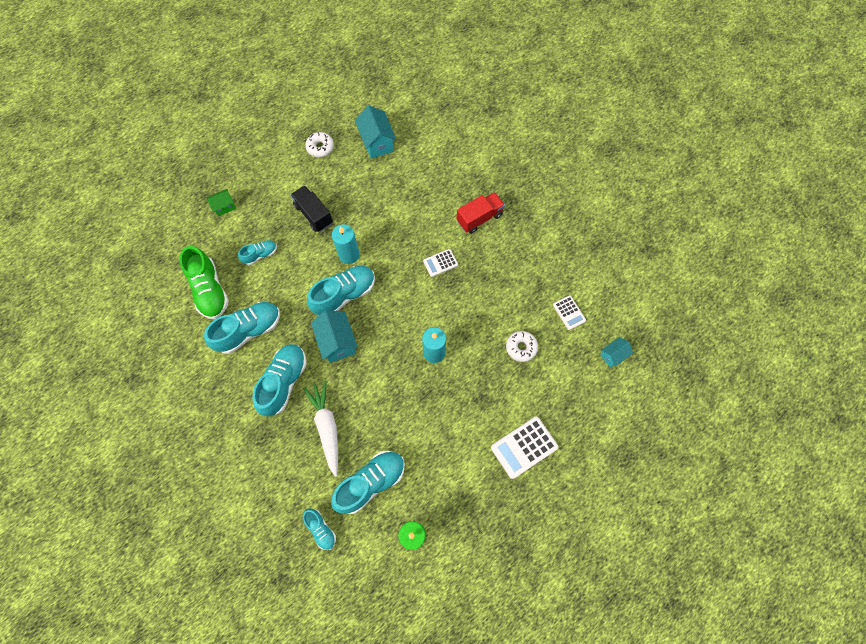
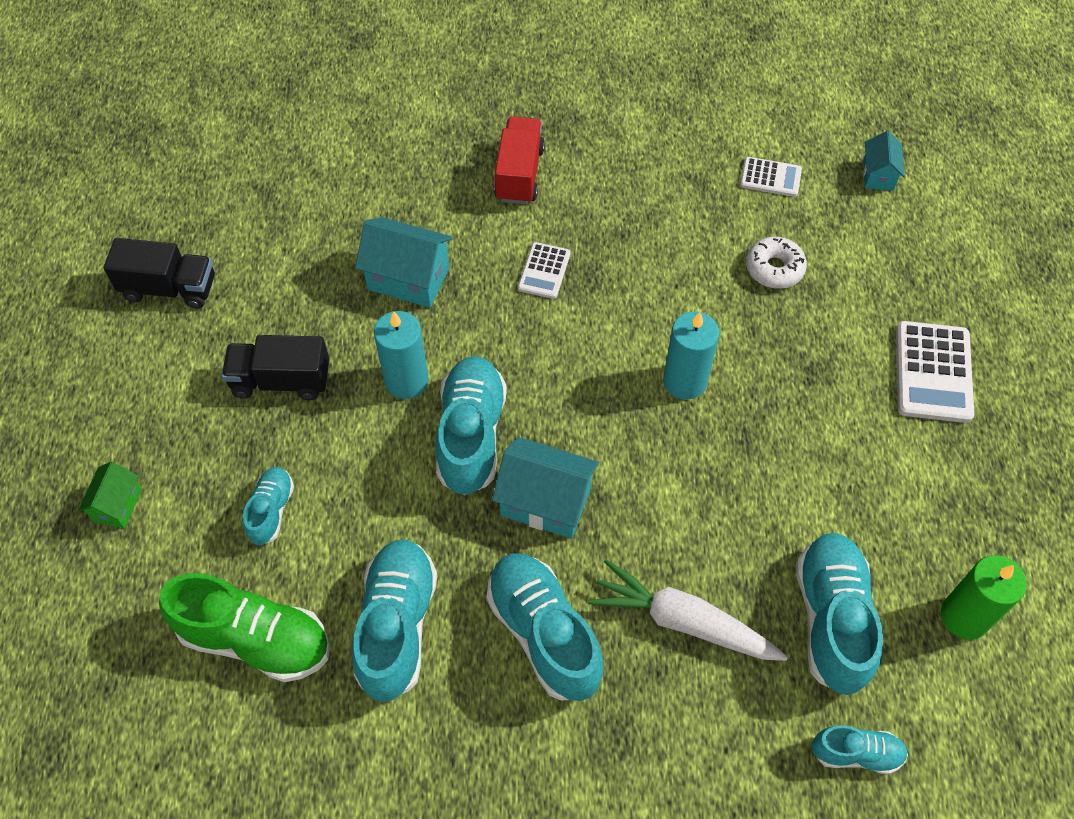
camera: 50 degrees left, 10 degrees down
white donut [305,132,334,157] -> black truck [104,238,215,309]
turquoise house [355,105,396,159] -> turquoise house moved to [355,217,453,308]

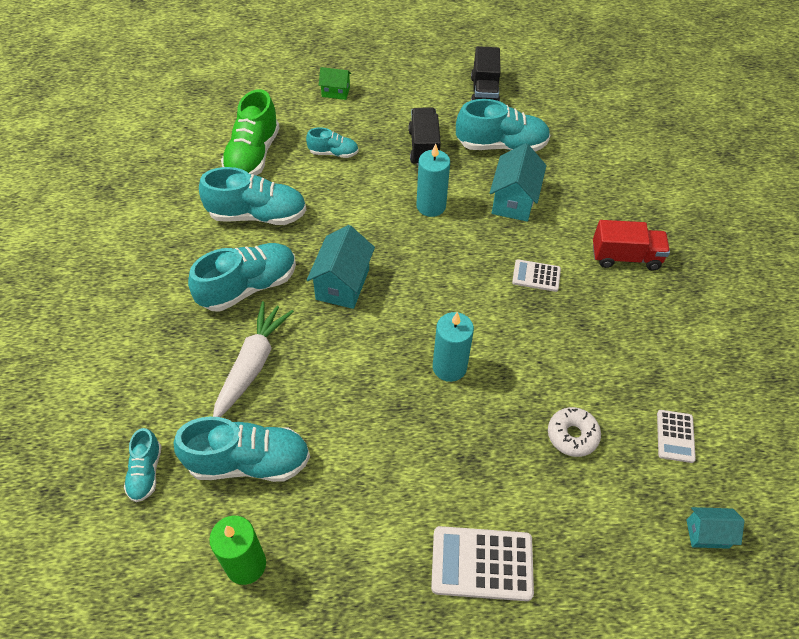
camera: 85 degrees right, 5 degrees down
turquoise shoe [436,356,507,495] -> turquoise shoe moved to [456,99,550,151]

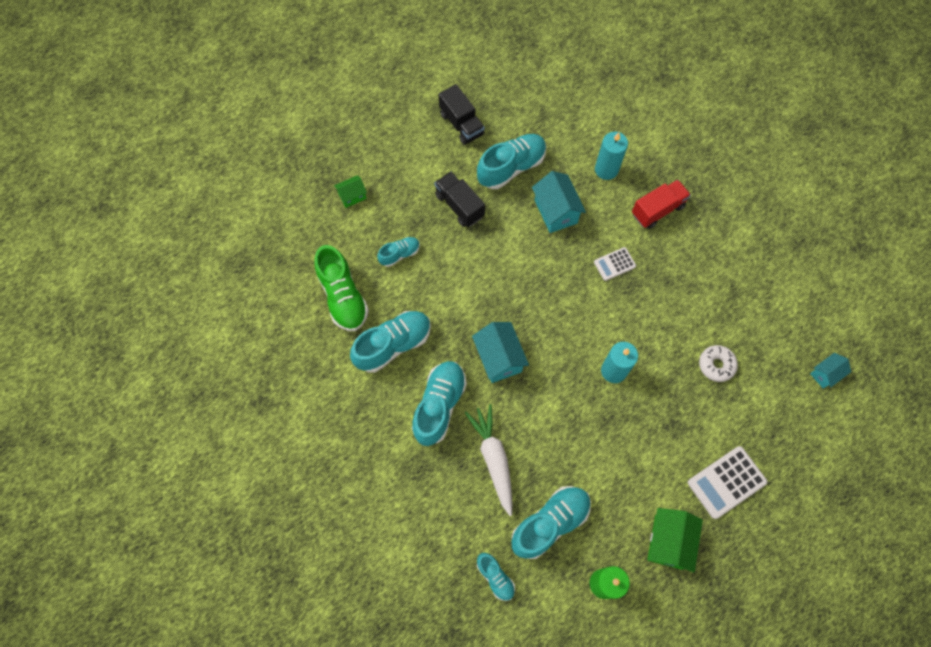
camera: 35 degrees left, 15 degrees up
turquoise candle [416,144,450,217] -> turquoise candle moved to [595,132,628,180]
white calculator [657,410,696,463] -> none
none -> green house [647,508,703,573]

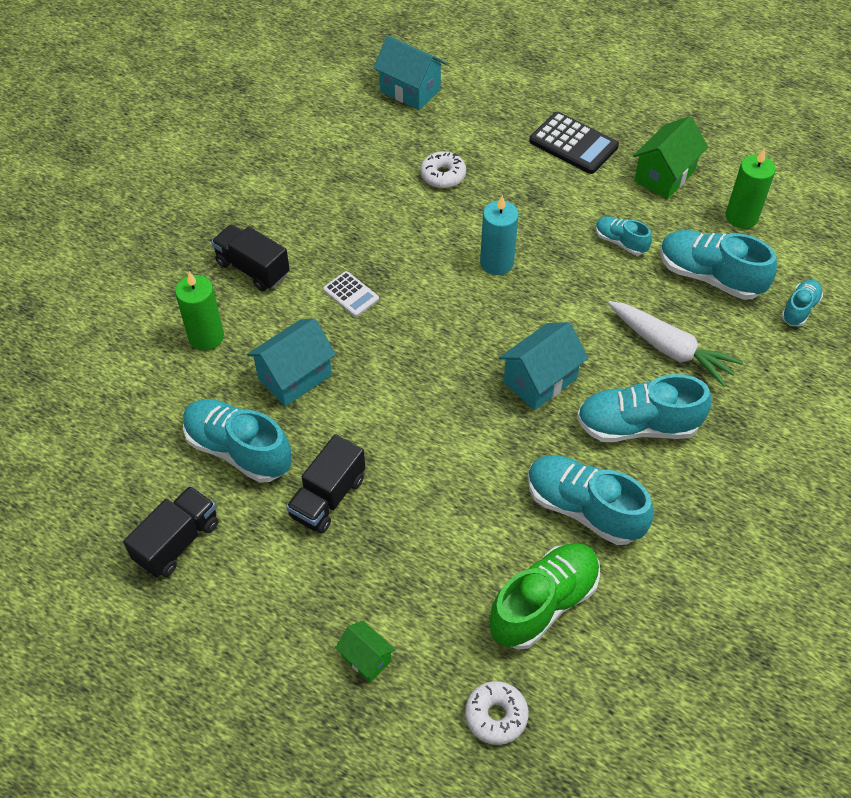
camera: 110 degrees left, 15 degrees down
turquoise shoe [377,237,420,267] -> turquoise shoe moved to [596,216,652,255]
white carrot [465,404,512,516] -> white carrot turned 105 degrees counterclockwise [608,301,743,387]
turquoise candle [595,132,628,180] -> green candle [175,272,224,350]
red truck [632,180,691,229] -> black truck [211,225,290,291]
green house [647,508,703,573] -> green house turned 45 degrees counterclockwise [633,116,708,199]
white calculator [688,446,767,519] -> black calculator [529,112,619,174]
turquoise house [810,353,851,389] -> turquoise house [373,35,446,110], size x1.71
none -> white donut [465,681,529,745]

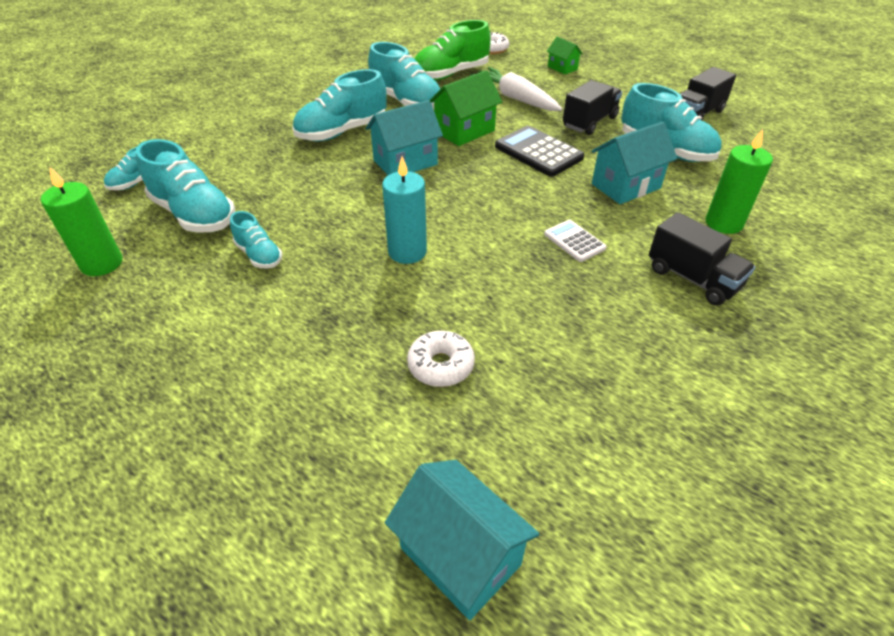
camera: 170 degrees left, 10 degrees down
black calculator [529,112,619,174] -> black calculator moved to [495,126,584,177]
turquoise shoe [577,374,711,442] -> turquoise shoe turned 135 degrees clockwise [293,69,387,141]
white carrot [608,301,743,387] -> white carrot moved to [470,67,562,111]
green house [633,116,708,199] -> green house moved to [429,70,502,146]

